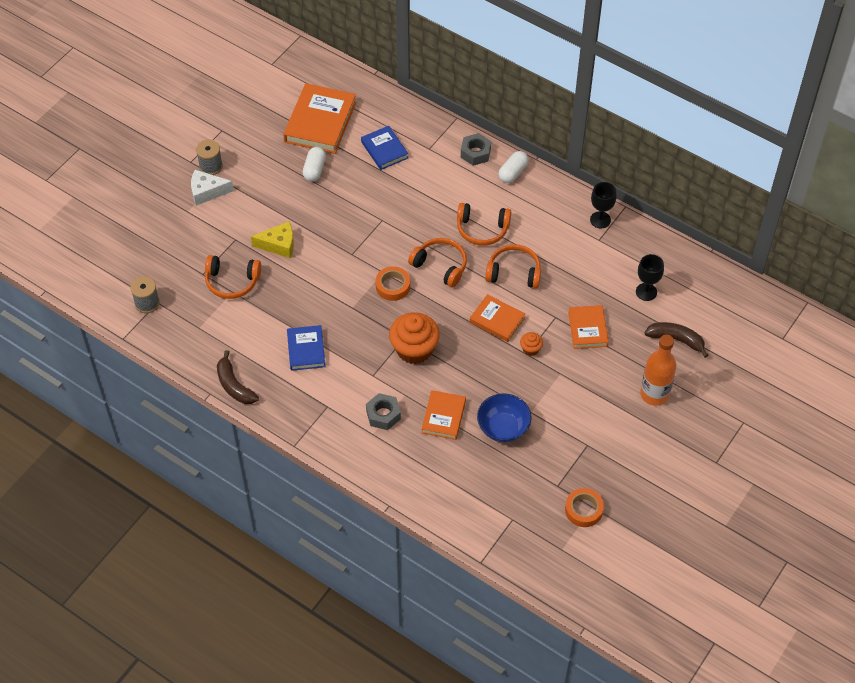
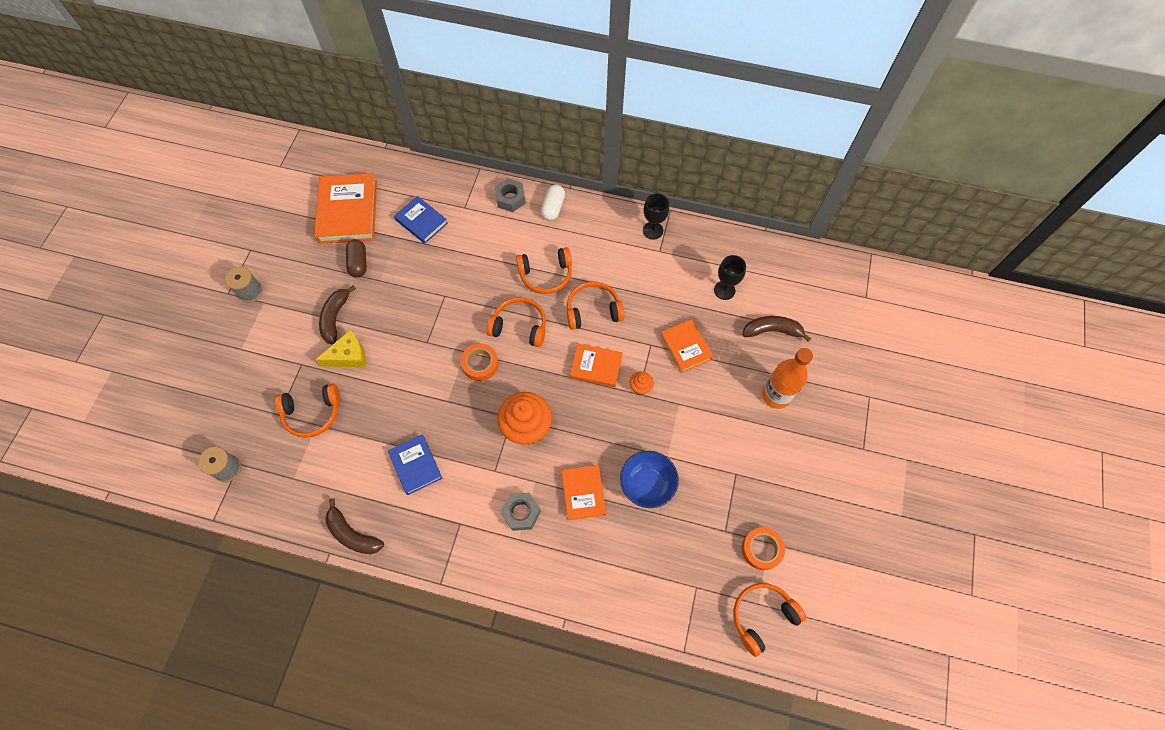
camera: 20 degrees left, 10 degrees up
white cheese [191,170,234,206] -> none
white capsule [303,147,326,181] -> brown capsule [346,239,367,278]
none -> brown banana [319,285,356,345]
none -> orange headphones [733,583,806,657]

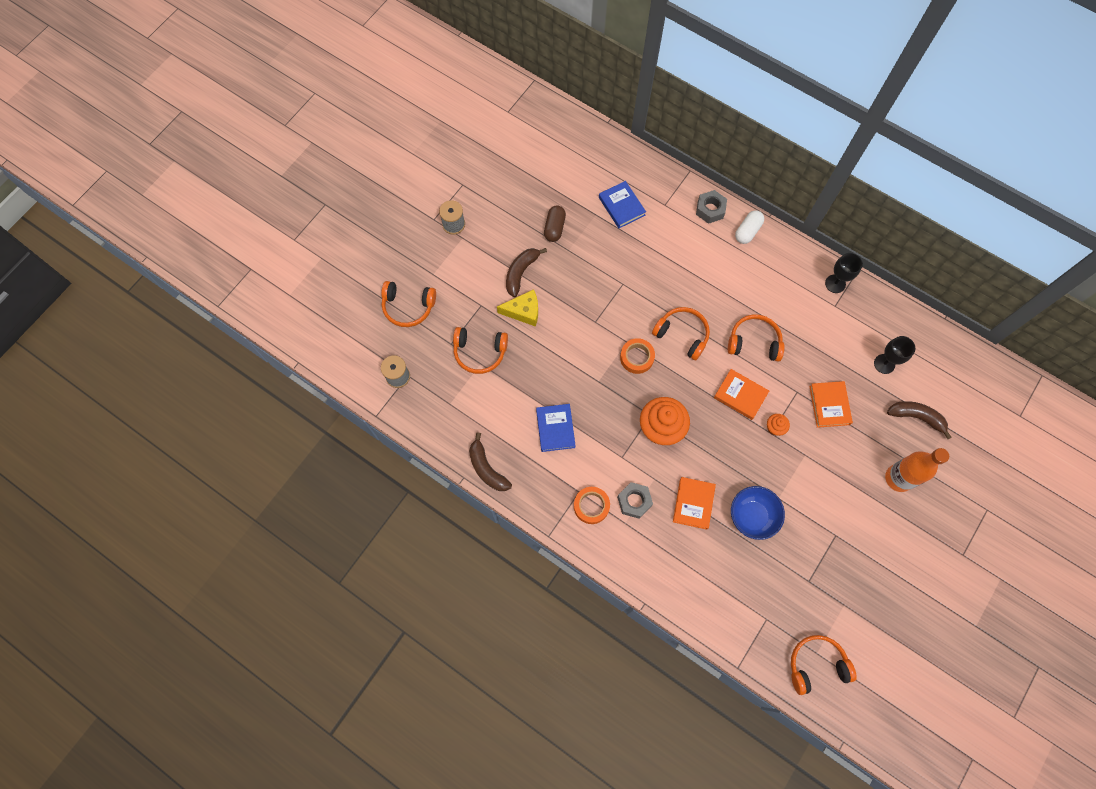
camera: 20 degrees right, 5 degrees up
orange book [314,173,377,244] -> none
orange headphones [516,247,572,294] -> orange headphones moved to [381,281,436,327]
orange tape [742,527,785,570] -> orange tape moved to [574,487,610,524]

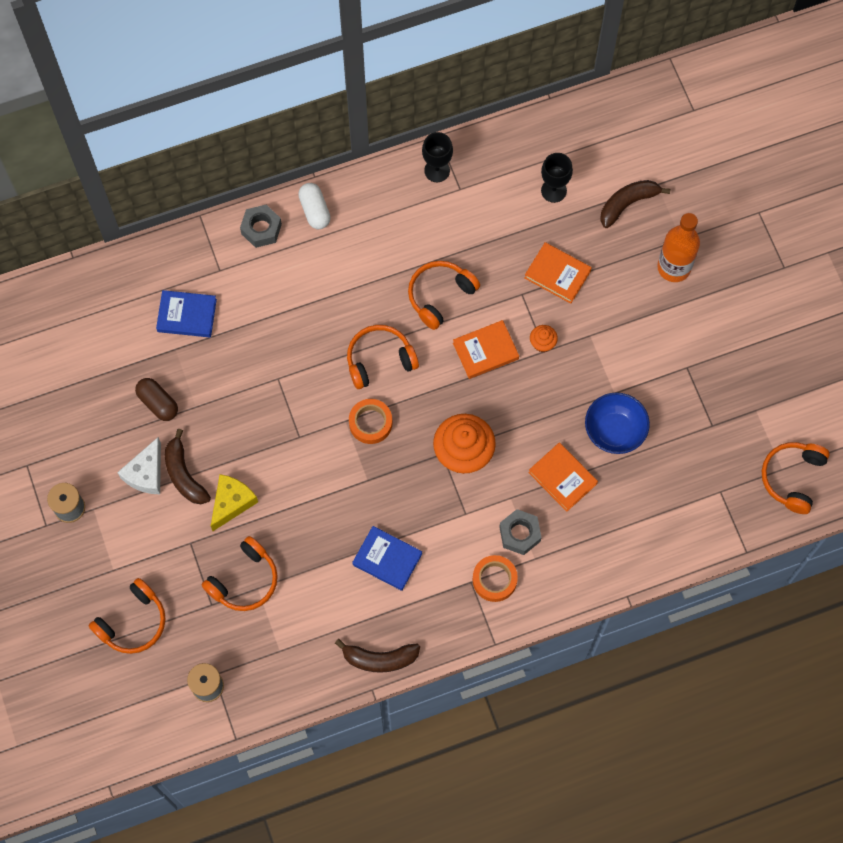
camera: 55 degrees left, 0 degrees up
none -> white cheese [117,437,161,494]

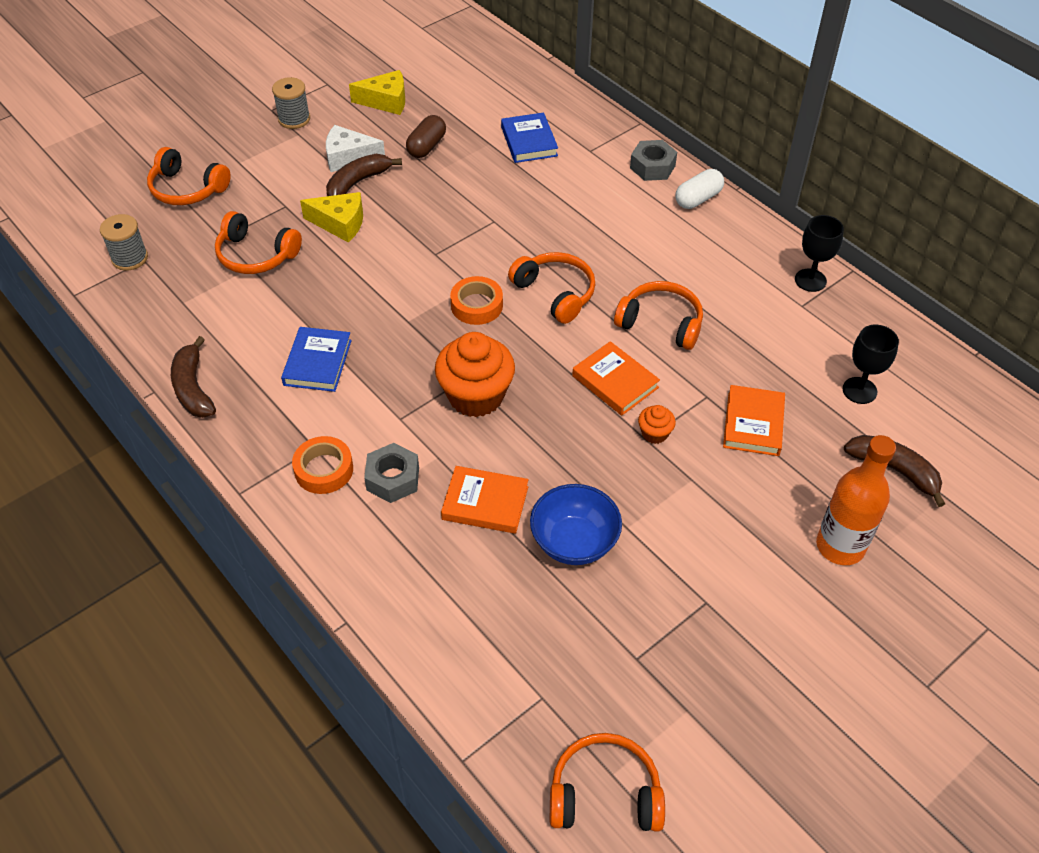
camera: 70 degrees right, 20 degrees down
orange book [528,442,598,512] -> orange book turned 75 degrees clockwise [441,466,529,534]
none -> yellow cheese [349,70,405,115]

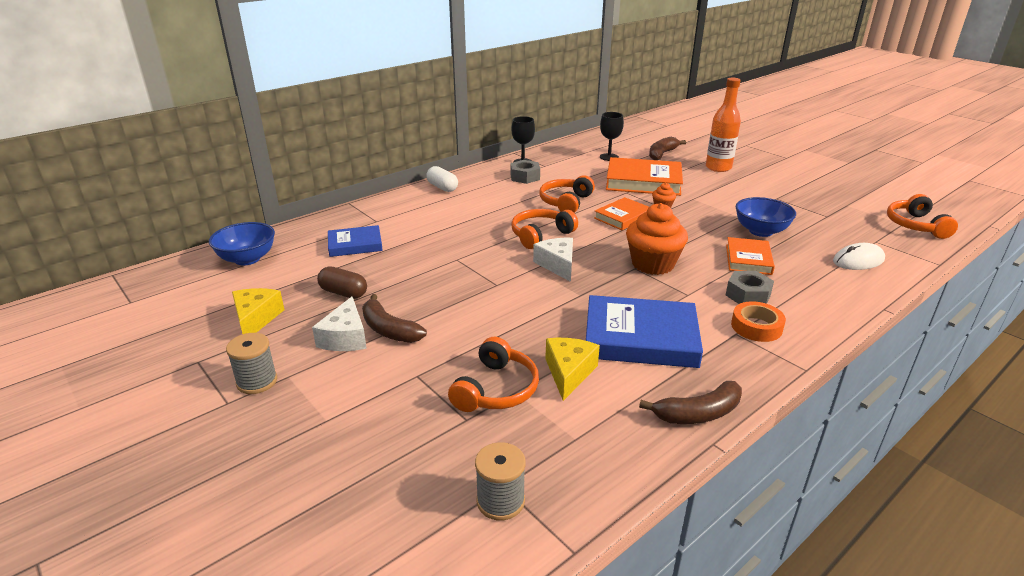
camera: 90 degrees left, 20 degrees down
orange headphones [147,147,231,205] -> none
blue book [281,327,352,392] -> blue book [586,295,703,368], size x1.70
yellow cheese [300,192,363,243] -> yellow cheese moved to [545,338,600,401]
orange tape [450,276,503,325] -> white cheese [533,238,573,282]
grey nut [630,140,677,181] -> grey nut moved to [510,160,540,184]
orange book [723,385,785,456] -> orange book [606,157,683,196], size x1.70
none -> blue bowl [209,222,275,265]
none -> white mouse [833,243,885,270]

